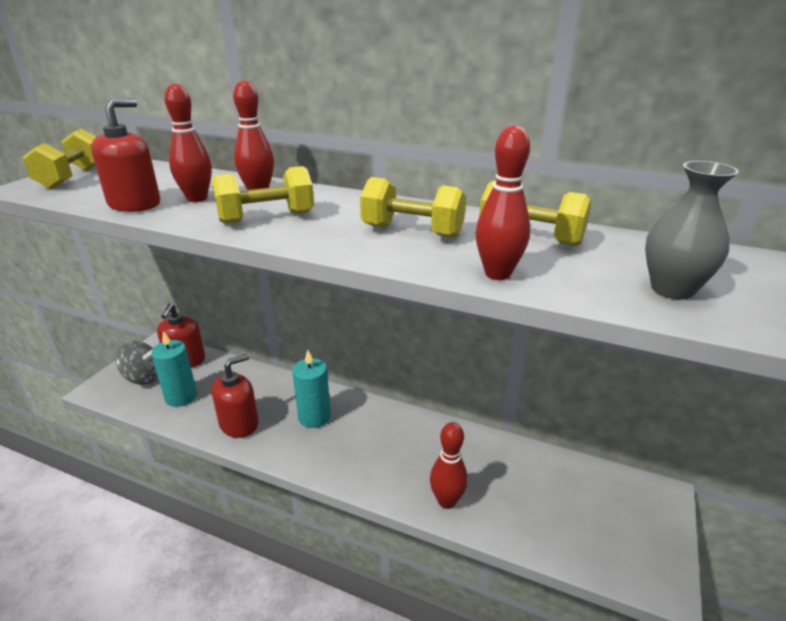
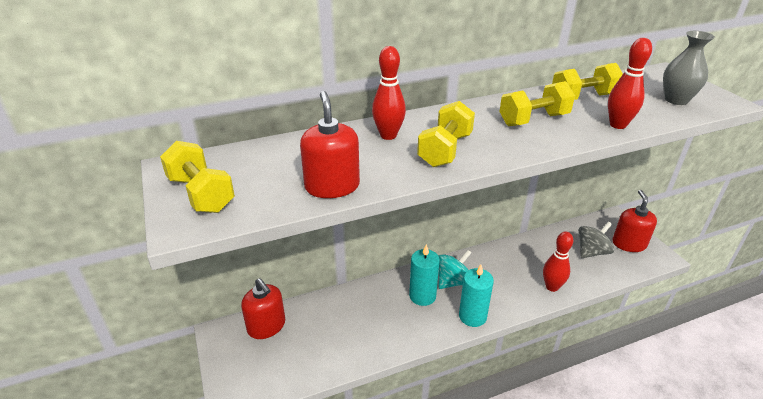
camera: 45 degrees left, 5 degrees up
grey spinning top [115,341,158,385] -> grey spinning top moved to [578,222,614,258]
turquoise candle [151,331,197,407] -> turquoise candle moved to [459,264,494,327]
red bowling pin [164,83,212,202] -> none
red soap dispenser [212,354,259,438] -> red soap dispenser moved to [612,190,657,252]
none -> turquoise spinning top [438,250,471,289]

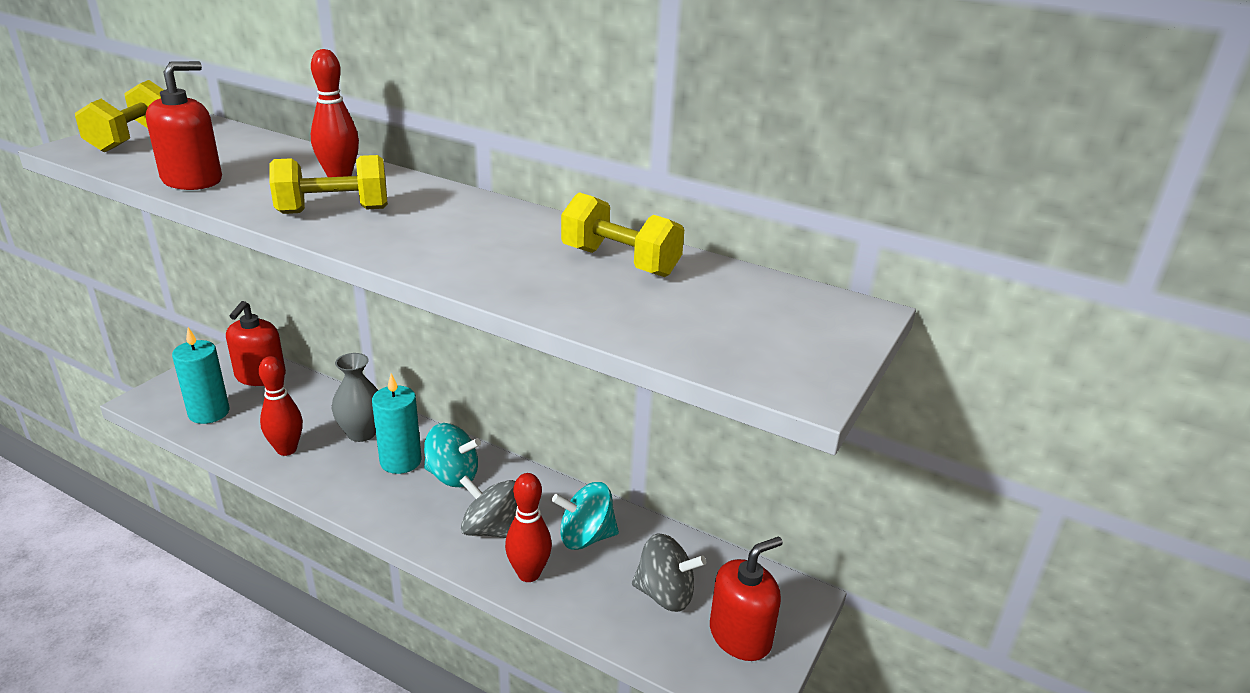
camera: 50 degrees right, 5 degrees down
turquoise candle [459,264,494,327] -> turquoise candle moved to [172,327,229,424]
yellow dumbbell [499,81,575,126] -> none
red bowling pin [608,38,652,129] -> red bowling pin moved to [259,356,303,456]
grey vase [663,31,715,105] -> grey vase moved to [331,353,378,442]
none -> grey spinning top [460,475,517,538]
none -> turquoise spinning top [552,482,619,550]

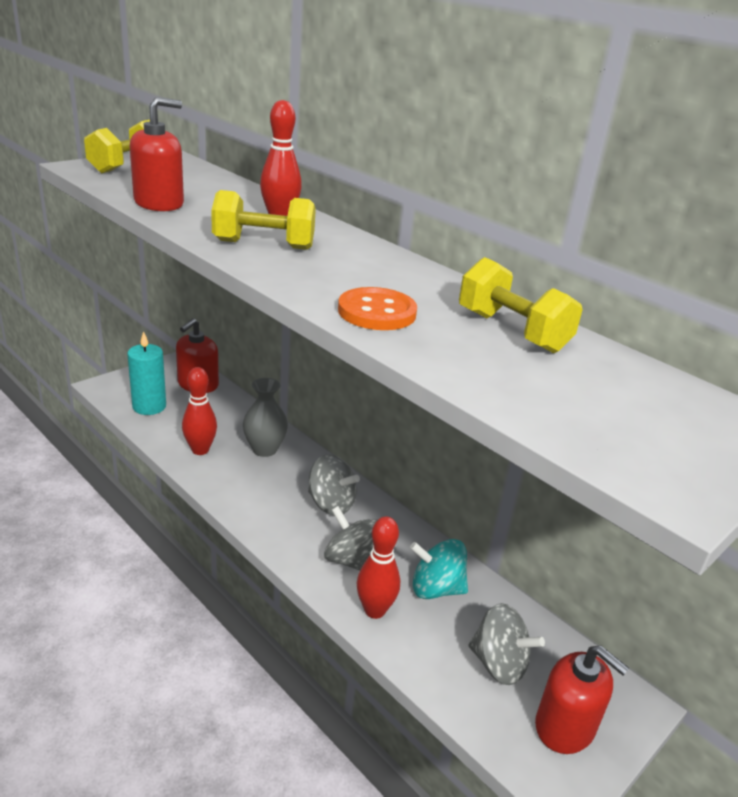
camera: 15 degrees right, 0 degrees up
turquoise candle [372,373,422,474] -> none
turquoise spinning top [424,423,481,487] -> grey spinning top [308,454,360,516]
red soap dispenser [710,536,783,661] -> red soap dispenser turned 60 degrees clockwise [535,646,629,754]
none -> orange button [338,287,417,330]

